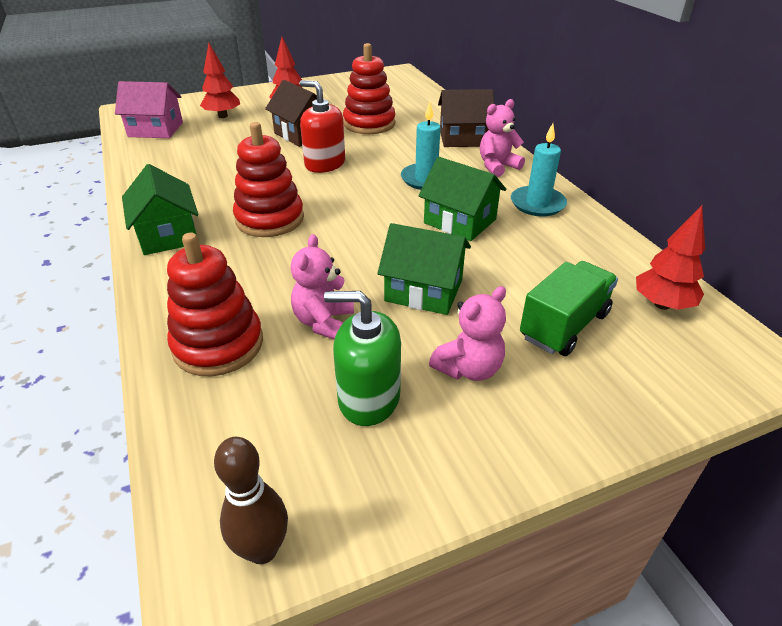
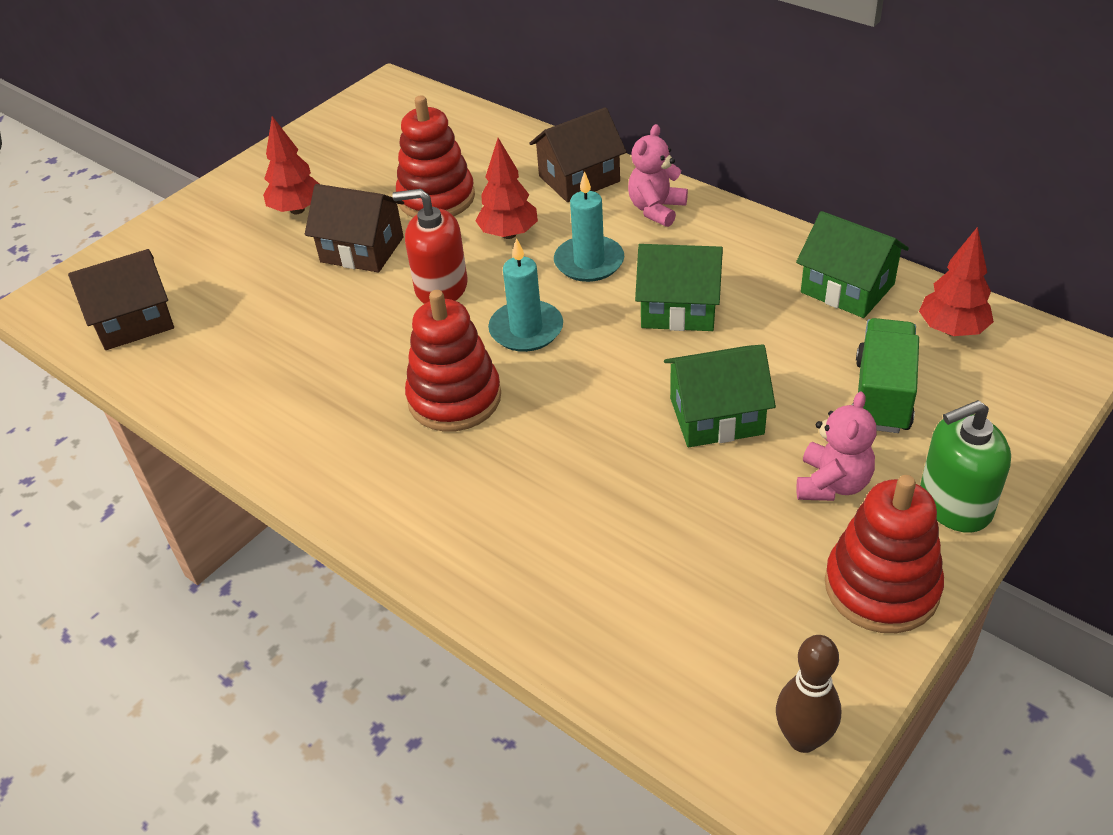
camera: 25 degrees left, 5 degrees up
pink house [115,81,183,138] -> brown house [68,249,174,350]
green house [122,164,198,255] -> green house moved to [796,211,909,318]
red stacking toy [167,232,263,376] -> red stacking toy moved to [825,475,944,633]
red tree [200,43,240,118] -> red tree moved to [475,138,538,239]
pink teddy bear [291,234,354,339] -> none
green soap dispenser [324,291,401,426] -> green soap dispenser moved to [920,400,1011,533]
turquoise candle [511,123,567,217] -> turquoise candle moved to [488,238,563,352]

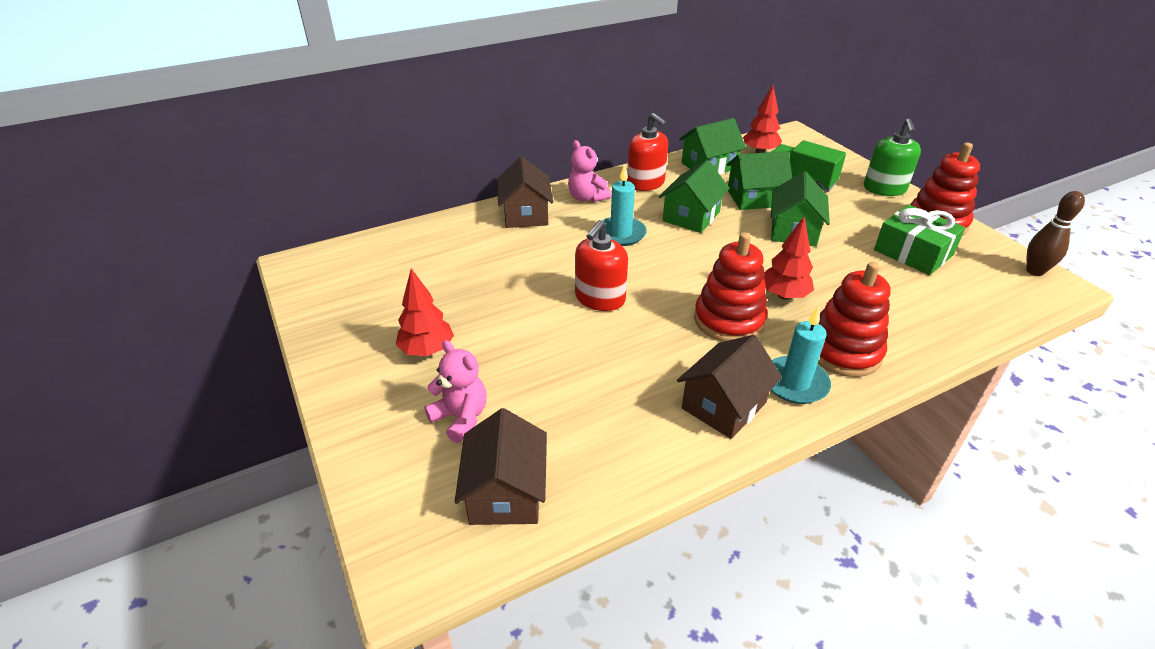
camera: 70 degrees left, 5 degrees down
brown house [305,184,404,272] -> brown house moved to [677,335,782,439]
red stacking toy [396,95,475,218] -> red stacking toy moved to [818,262,891,377]
red tree [475,138,538,239] -> red tree moved to [764,217,814,300]
turquoise candle [488,238,563,352] -> turquoise candle moved to [771,306,831,404]
pink teddy bear [797,391,876,501] -> pink teddy bear moved to [424,340,487,443]
none -> red soap dispenser [627,113,668,191]
none -> green house [727,151,792,210]
none -> green gift [874,205,965,275]

